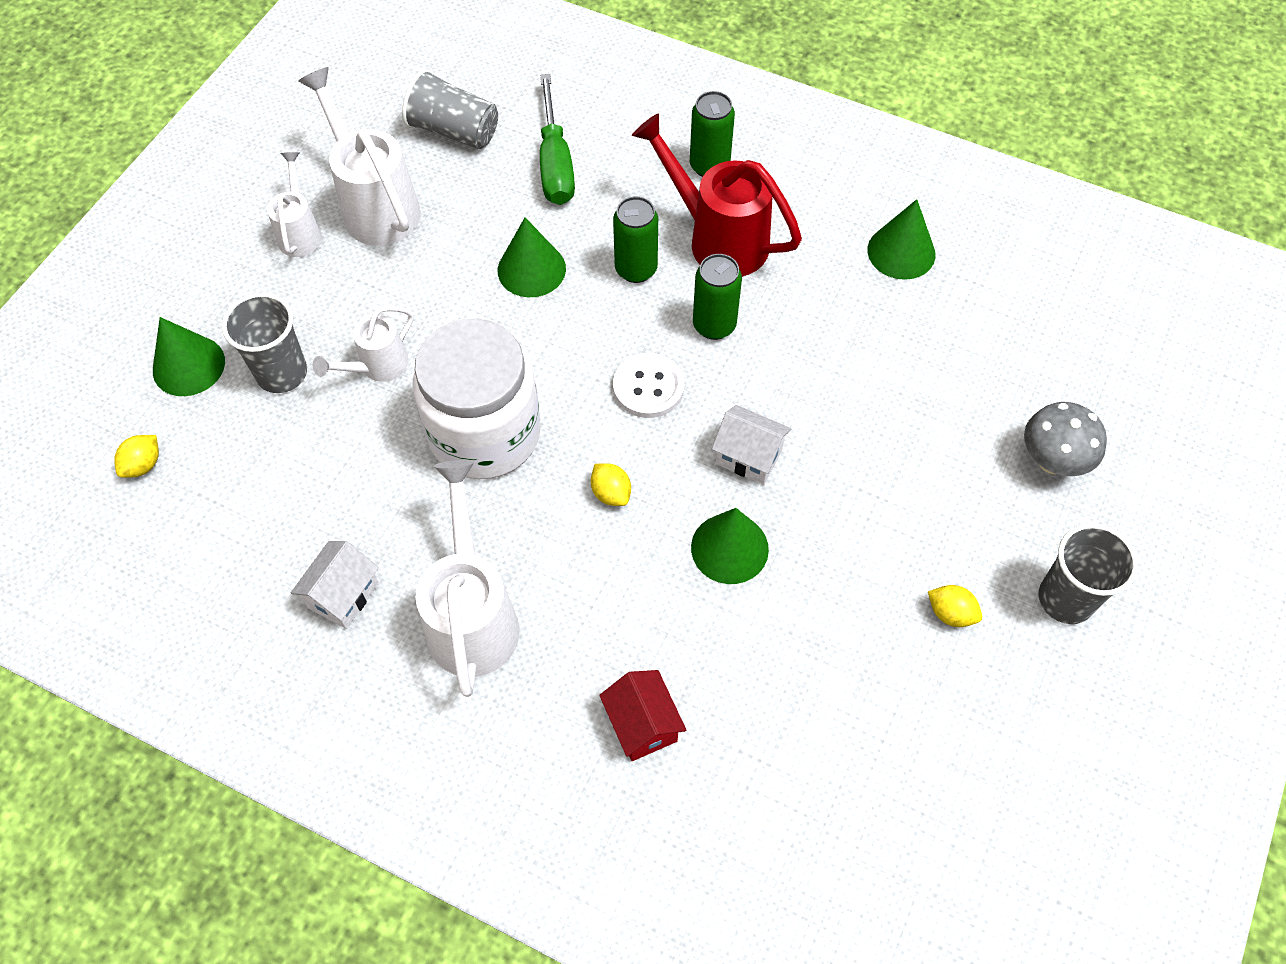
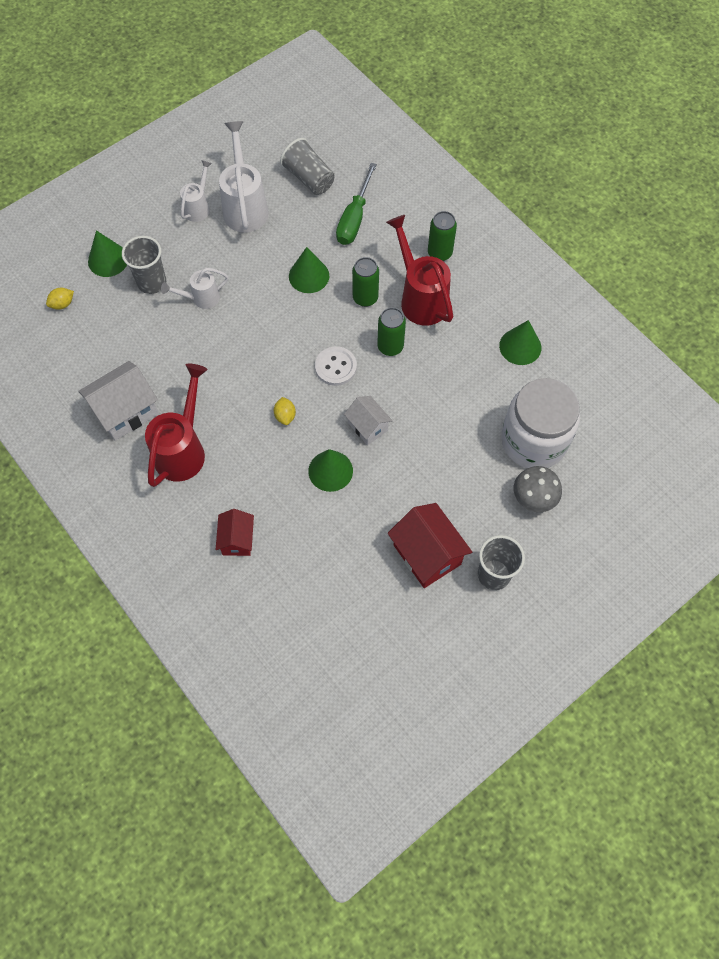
camera: 25 degrees right, 5 degrees up
white house [291,541,379,629] -> white house [78,361,159,441], size x1.64
white jar [413,319,541,479] -> white jar moved to [501,378,580,468]
white watering can [416,460,520,697] -> red watering can [145,364,208,487]
yellow lemon [928,585,982,627] -> red house [388,503,472,588]

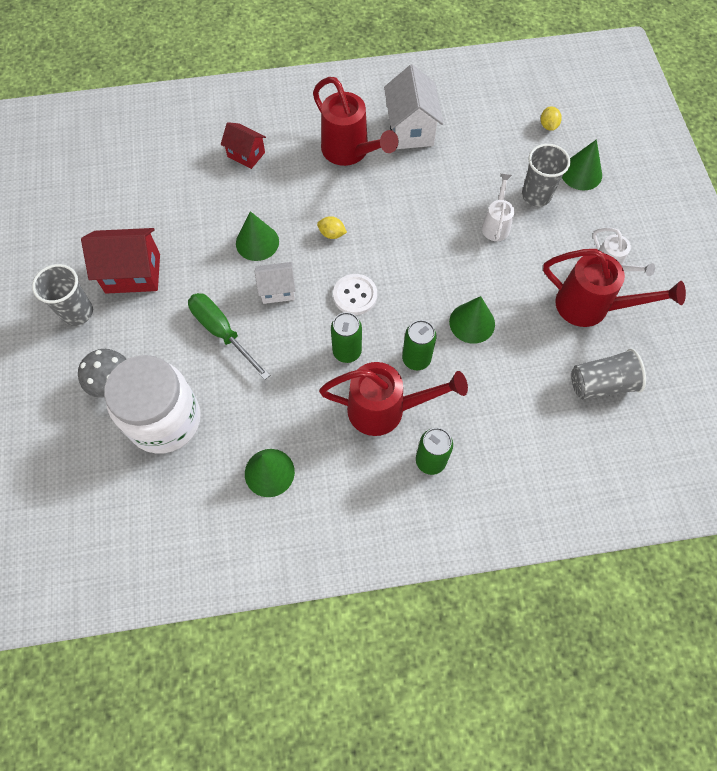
camera: 120 degrees right, 0 degrees up
white watering can [219,121,269,232] -> red watering can [543,249,686,327]
green screwdriver [336,163,377,245] -> green screwdriver moved to [188,293,270,380]

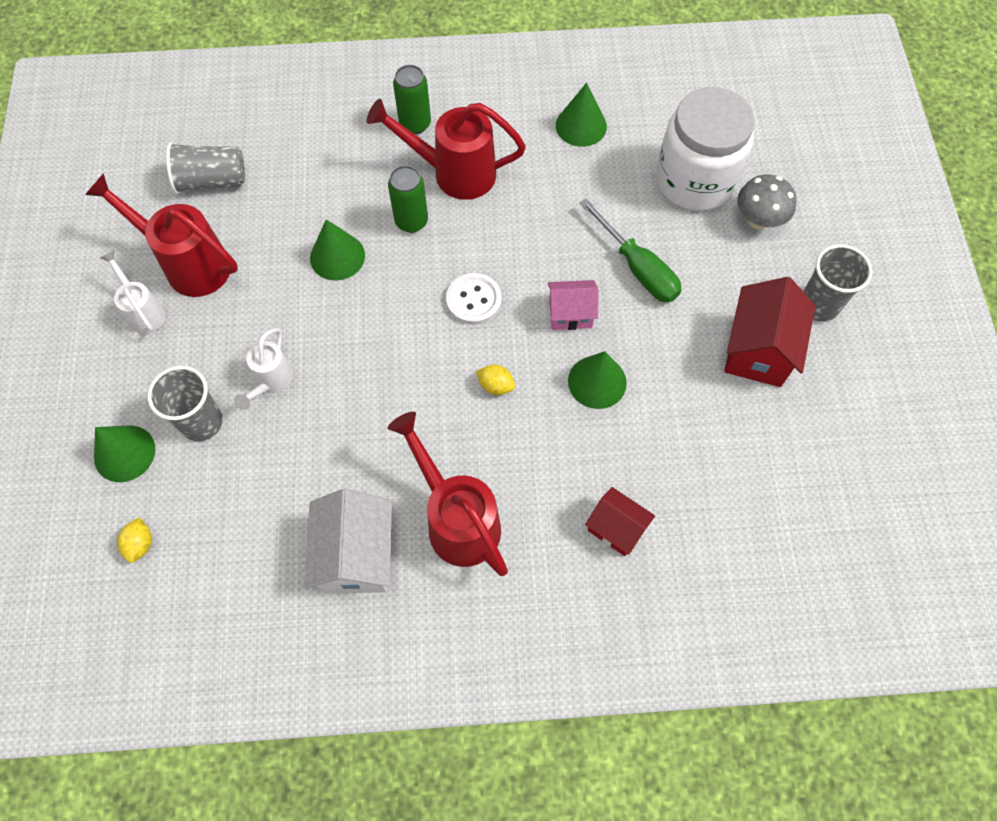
camera: 175 degrees left, 0 degrees up
red house [81,228,160,294] -> red house turned 75 degrees counterclockwise [724,277,815,387]
white house [255,262,296,304] -> pink house [548,280,598,330]
green can [331,312,362,363] -> none

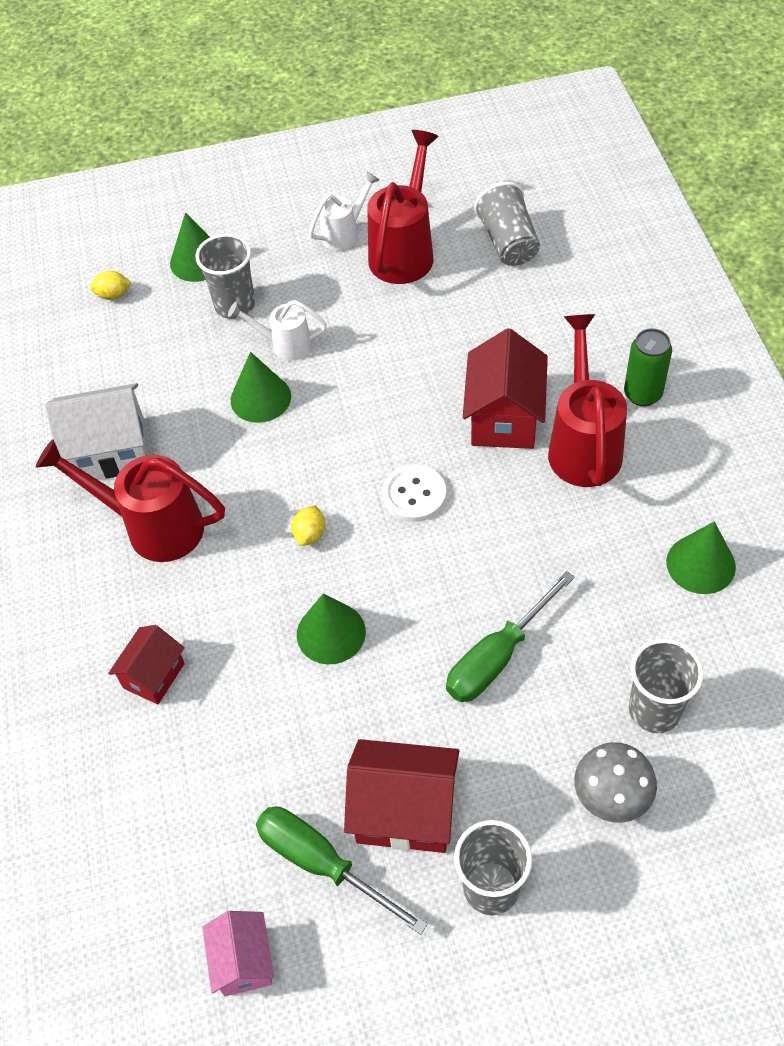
camera: 85 degrees right, 10 degrees down
green cone [310,219,365,281] -> green cone moved to [231,352,291,423]
green can [388,165,428,233] -> red house [463,328,548,449]
red watering can [388,412,508,576] -> red watering can turned 120 degrees counterclockwise [36,439,225,562]
pink house [548,280,598,330] -> pink house moved to [202,911,274,996]
white jar [656,87,755,211] -> grey cup [629,639,704,733]
none -> green screwdriver [256,807,428,935]

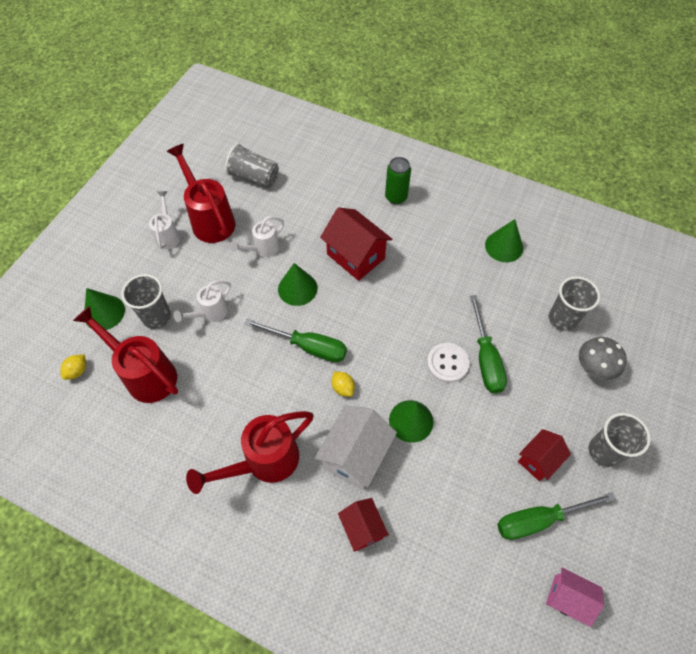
camera: 55 degrees left, 5 degrees up
white house [45,383,148,479] -> white house moved to [315,405,397,490]
green cone [231,352,291,423] -> green cone moved to [278,263,318,306]
red house [344,739,459,853] -> red house [518,429,571,481], size x0.61
white button [382,464,446,522] -> white button moved to [427,343,469,383]
red watering can [548,314,627,487] -> red watering can moved to [73,306,178,403]
none -> white watering can [230,216,284,257]
none -> green screwdriver [245,319,347,362]

